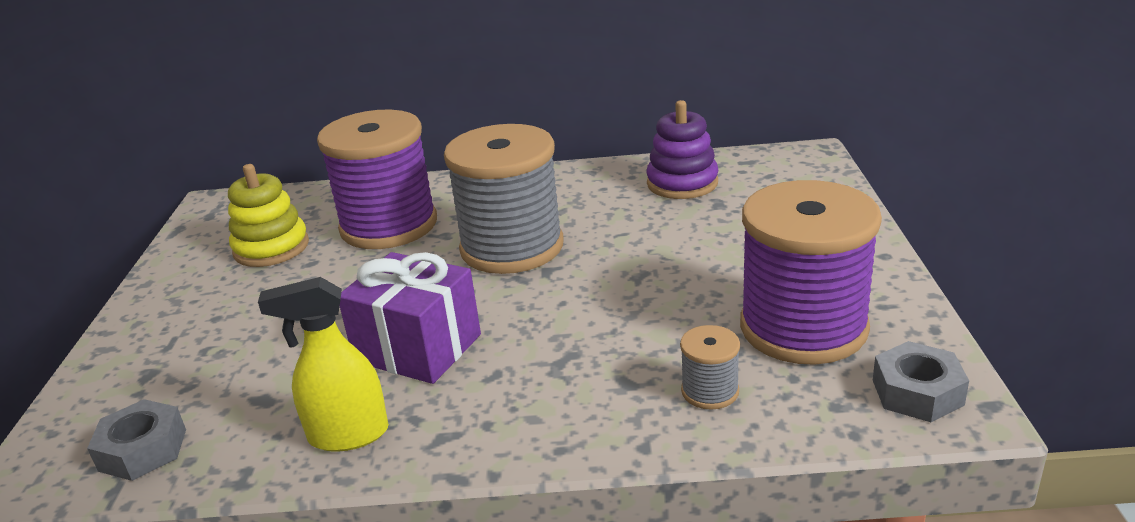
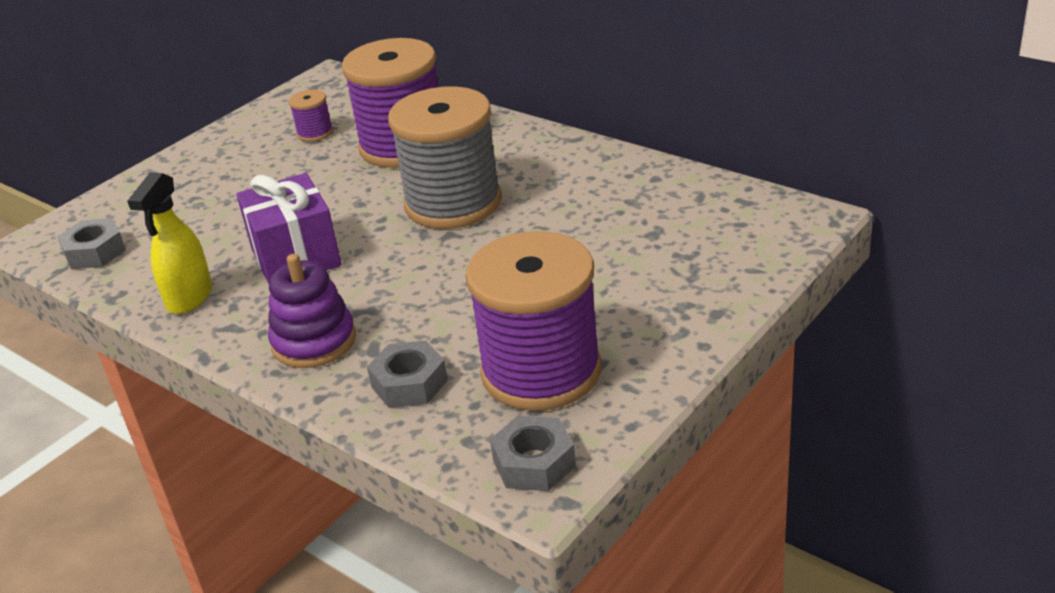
camera: 40 degrees right, 5 degrees up
yellow stacking toy [228,164,309,267] -> purple spool [289,90,333,142]
yellow spray bottle [258,277,389,452] -> yellow spray bottle turned 105 degrees counterclockwise [127,172,212,314]
purple stacking toy [647,100,718,199] -> purple stacking toy moved to [268,254,356,368]
grey spool [680,325,740,410] -> grey nut [367,341,448,408]

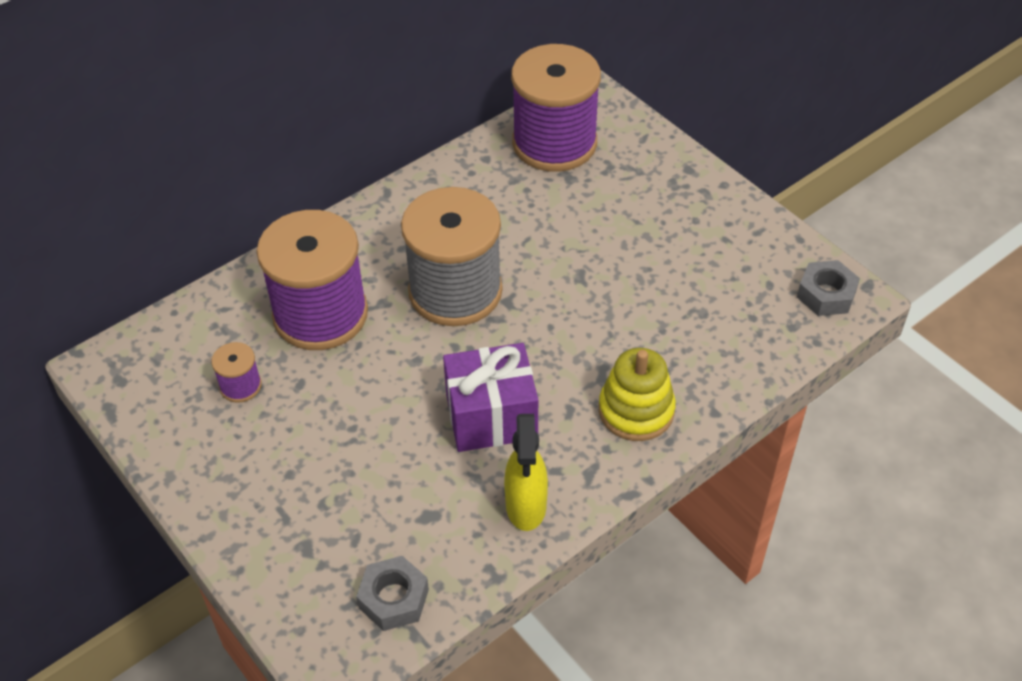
camera: 80 degrees left, 15 degrees up
yellow spray bottle [127,172,212,314] -> yellow spray bottle turned 60 degrees clockwise [504,414,548,531]
purple stacking toy [268,254,356,368] -> yellow stacking toy [599,348,676,441]
grey nut [367,341,448,408] -> none
purple spool [466,231,601,411] -> purple spool moved to [511,44,601,172]

